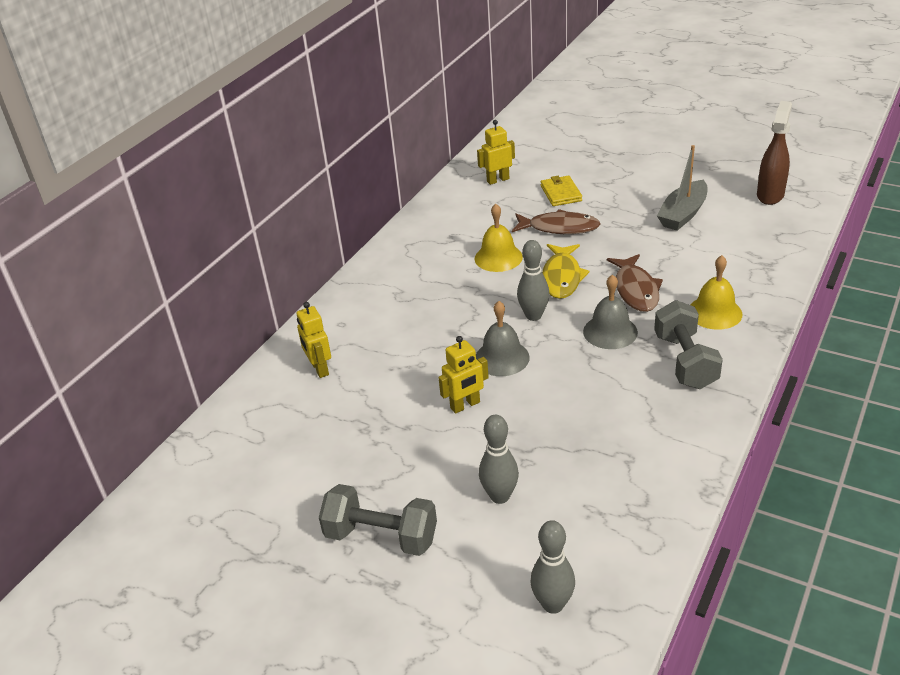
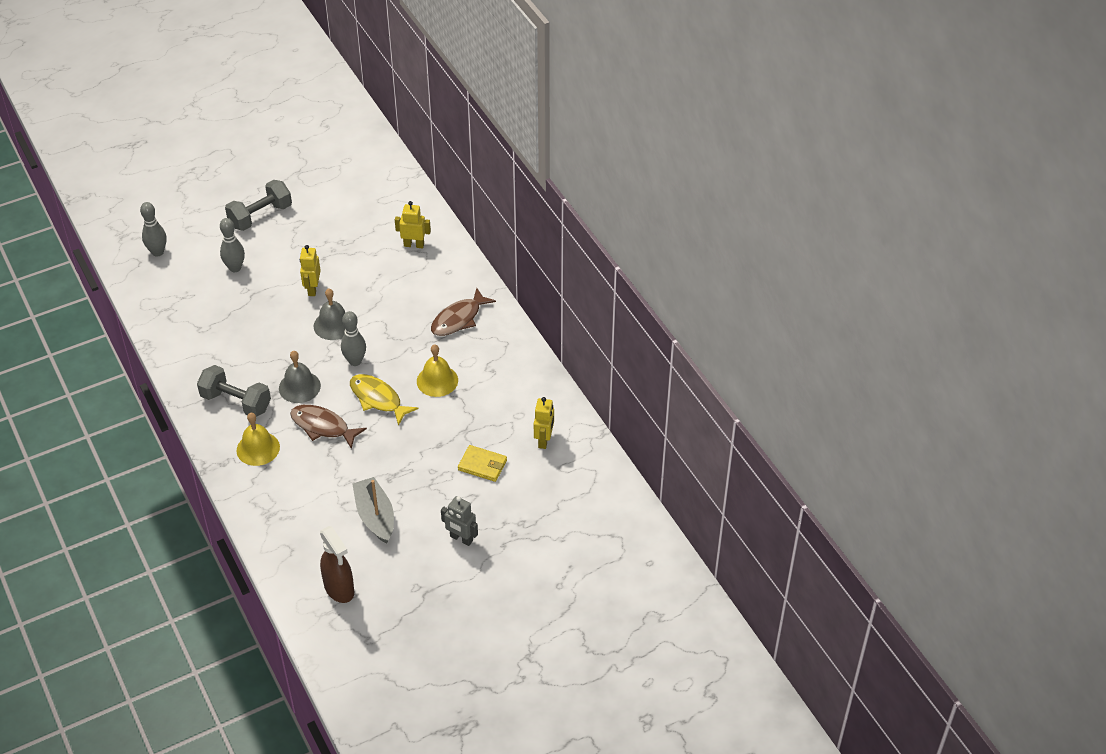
camera: 120 degrees right, 10 degrees up
brown fish [512,209,600,234] -> brown fish moved to [431,288,496,336]
none -> grey robot [441,496,478,546]

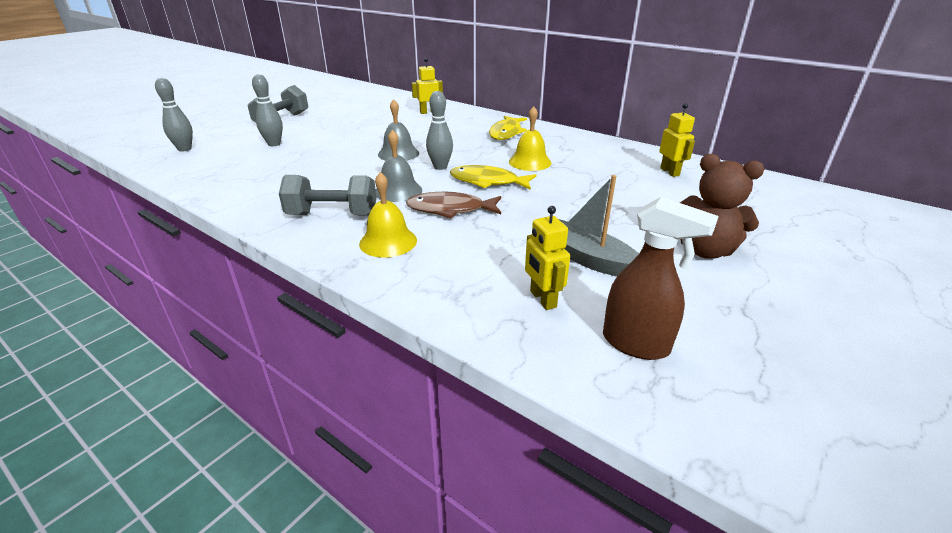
camera: 25 degrees left, 15 degrees down
yellow robot [300,245,321,296] -> yellow robot moved to [525,206,570,310]
brown fish [431,288,496,336] -> yellow fish [489,116,527,140]
grey robot [441,496,478,546] -> brown teddy bear [680,154,764,259]
yellow wallet [458,445,507,482] -> none

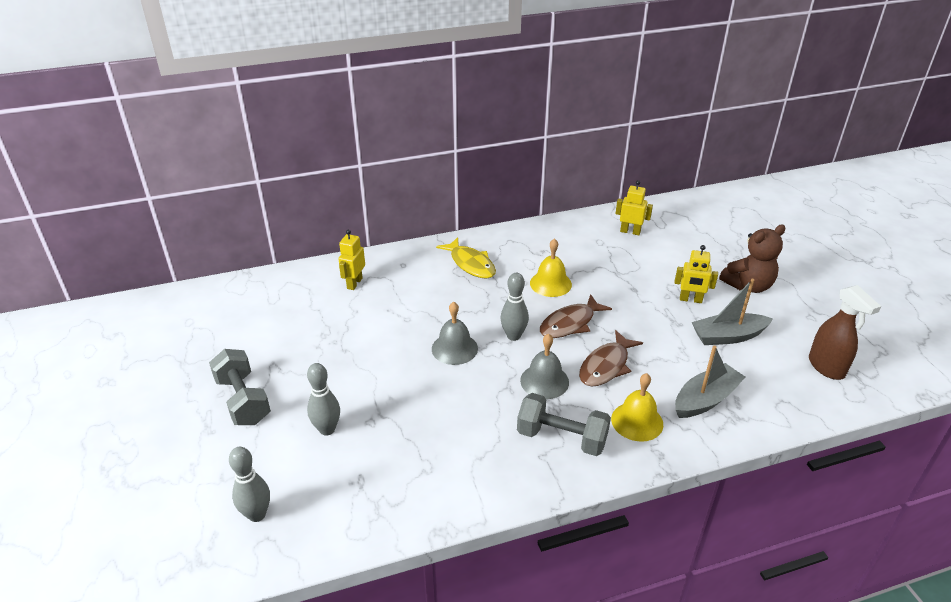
camera: 55 degrees left, 5 degrees up
grey dumbbell [279,175,376,216] -> grey dumbbell turned 75 degrees clockwise [517,393,611,456]
yellow fish [450,165,536,190] -> brown fish [540,294,612,338]
yellow robot [525,206,570,310] -> yellow robot moved to [675,245,718,303]
brown spray bottle [603,197,719,360] -> brown spray bottle turned 90 degrees clockwise [809,285,881,380]
none -> grey boat [675,346,746,418]

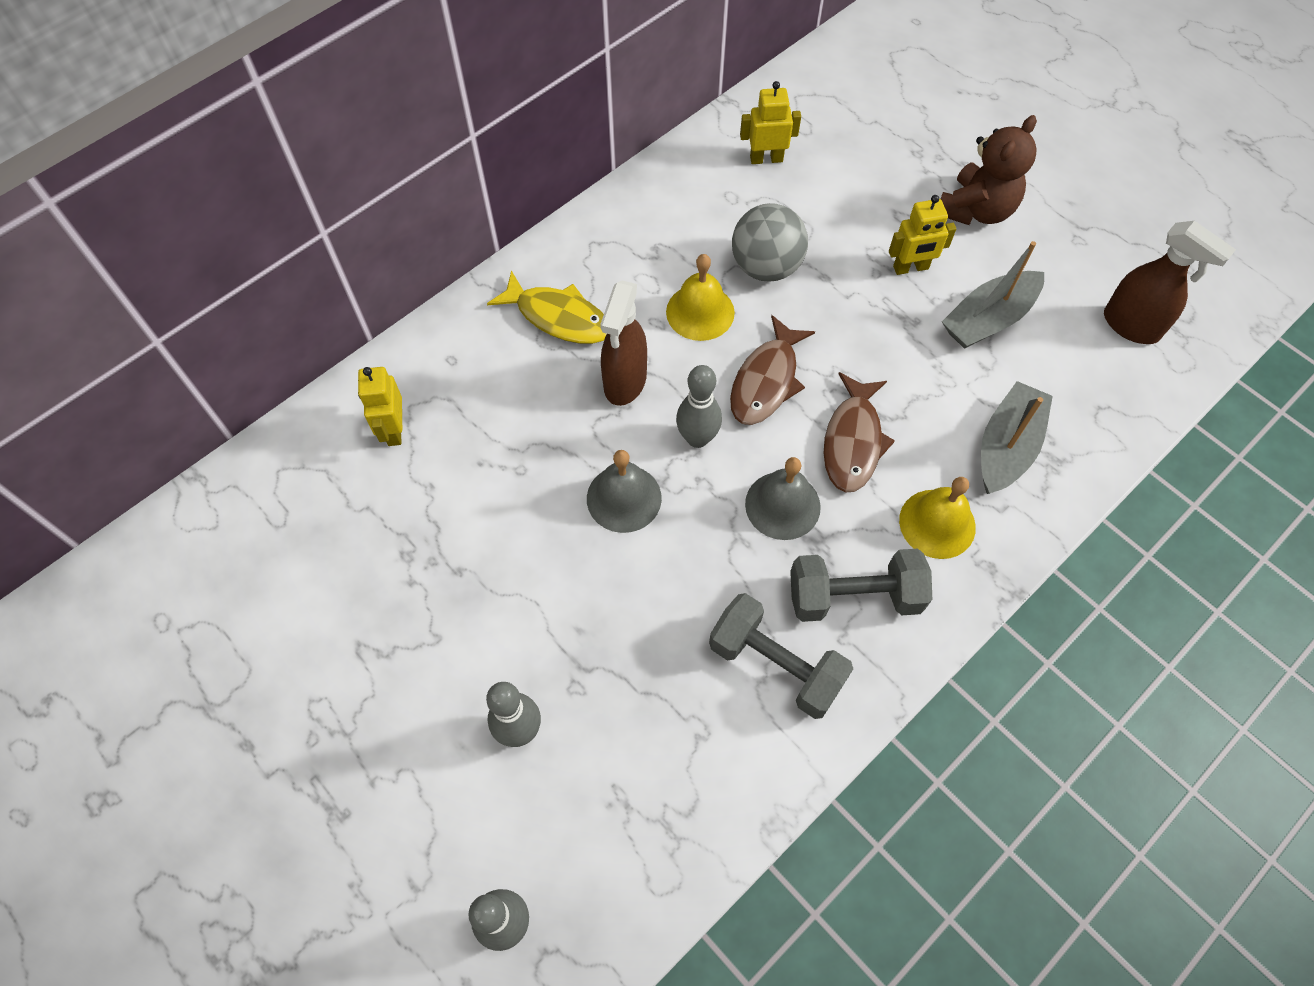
camera: 25 degrees left, 25 degrees up
grey dumbbell [209,349,271,425] -> grey dumbbell moved to [709,593,853,719]
none -> brown spray bottle [600,281,647,406]
none -> grey ball [732,203,808,282]

